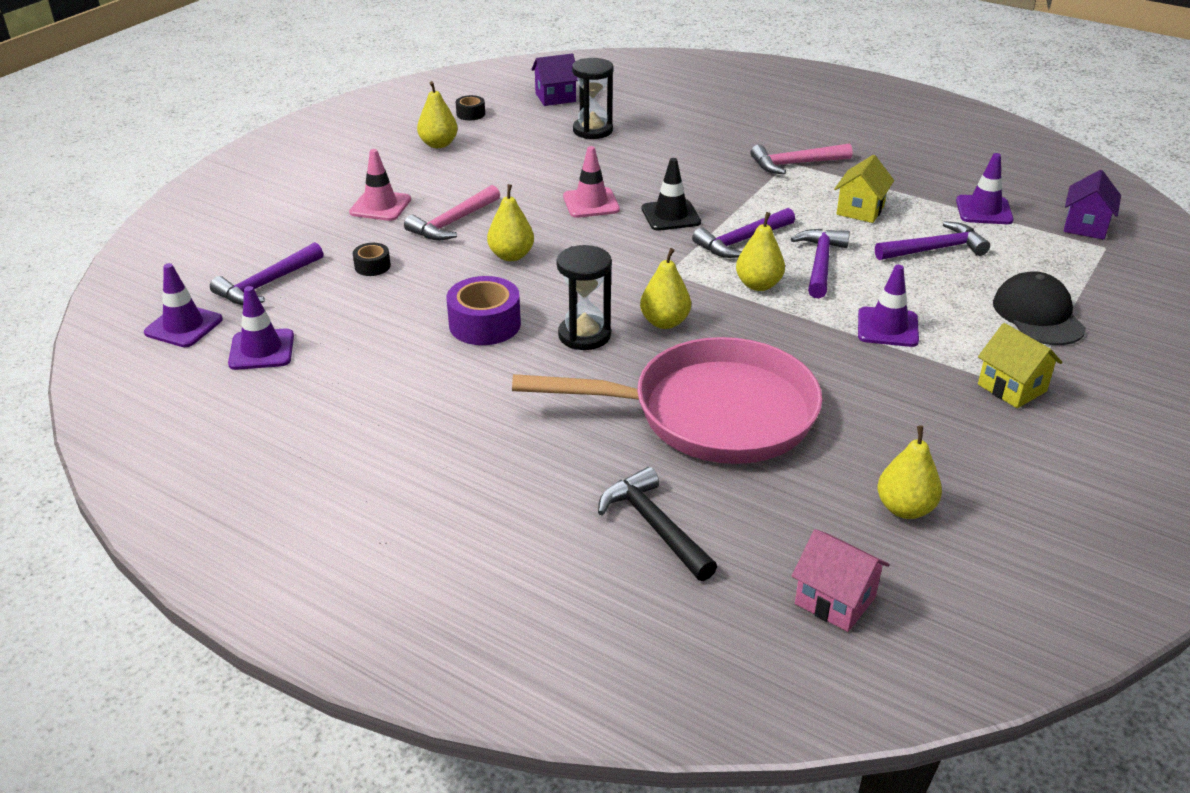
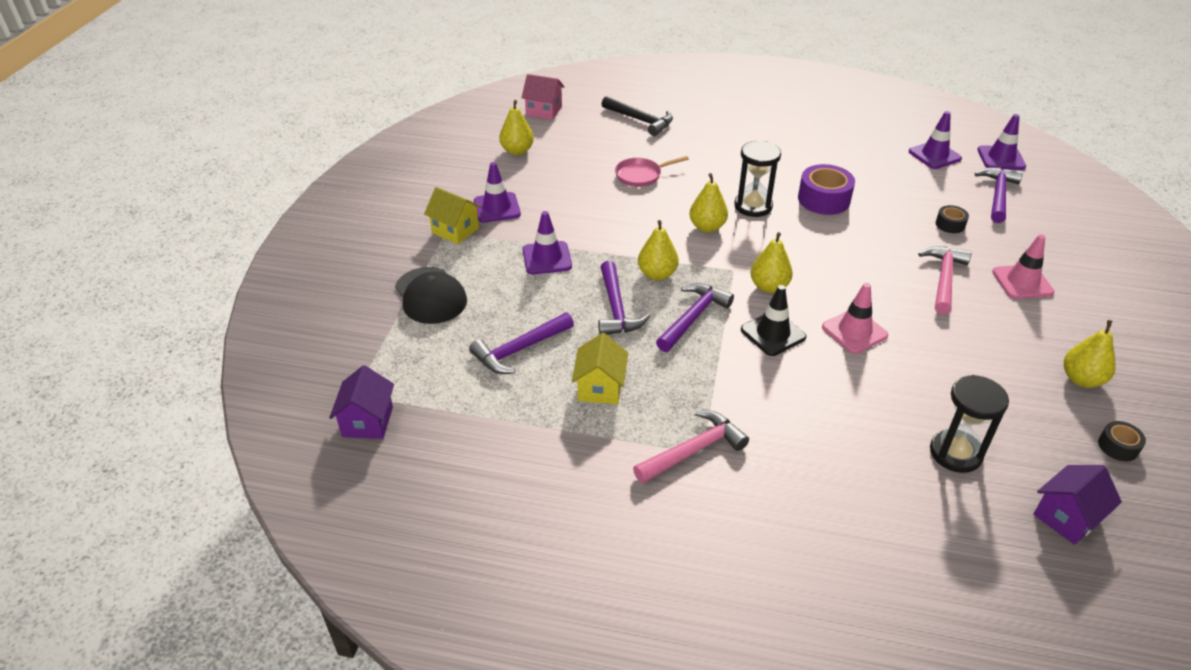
camera: 160 degrees right, 5 degrees up
yellow pear [487,184,534,261] -> yellow pear moved to [750,232,793,293]
pink pan [512,337,822,464] -> pink pan [615,156,689,187], size x0.40
purple traffic cone [956,153,1014,224] -> purple traffic cone moved to [474,162,521,222]

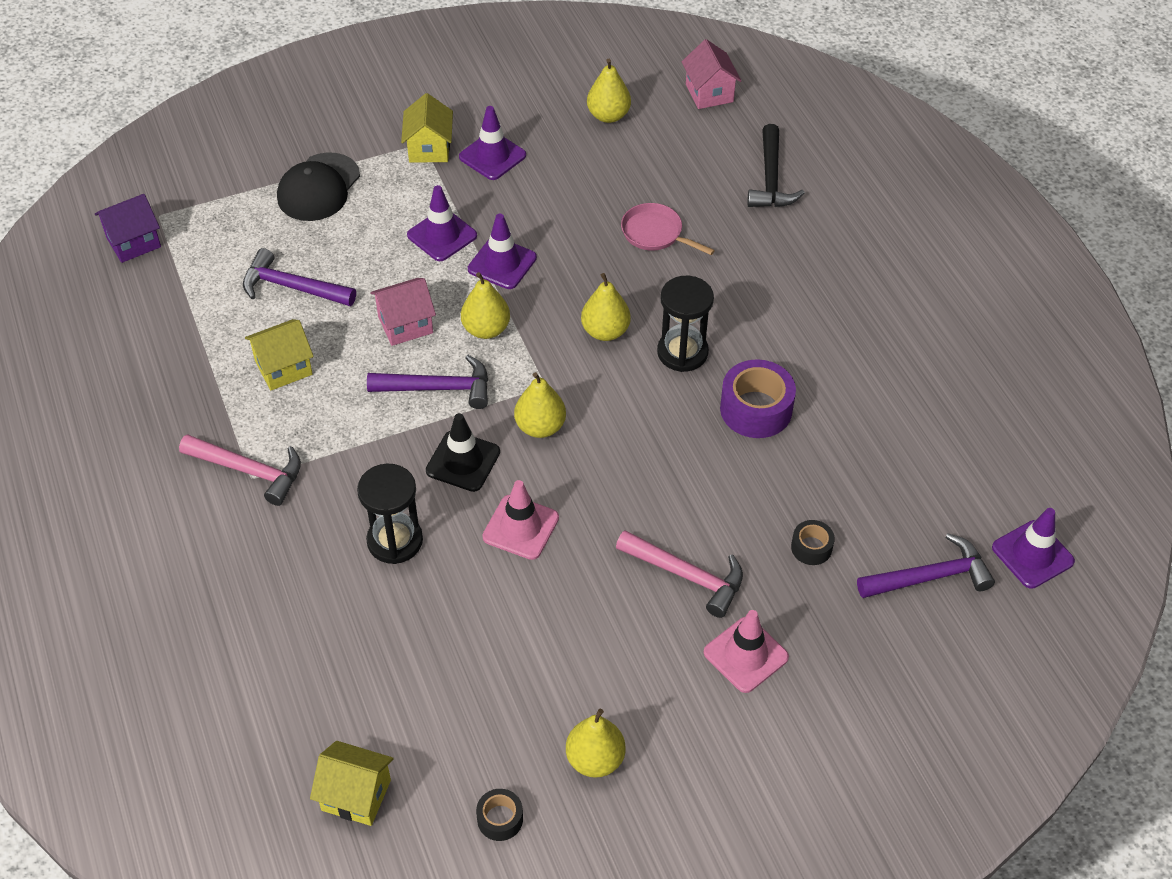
camera: 55 degrees right, 10 degrees up
purple hammer [598,261,650,335] -> pink house [370,278,436,346]
purple traffic cone [909,111,962,169] -> purple traffic cone moved to [468,214,537,289]
pink hammer [918,246,972,315] -> pink hammer turned 45 degrees clockwise [616,530,743,618]
black hourglass [930,375,1009,473] -> black hourglass moved to [357,464,423,564]
purple house [1033,465,1122,545] -> yellow house [310,741,394,826]

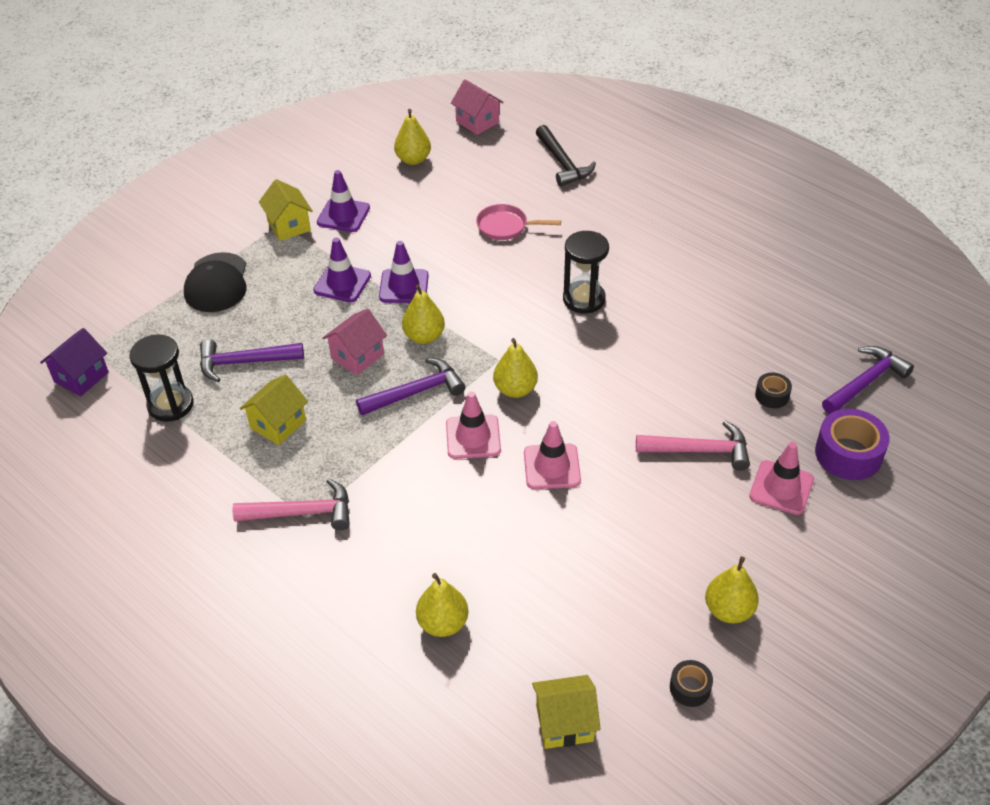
camera: 25 degrees left, 5 degrees down
black hourglass [357,464,423,564] -> black hourglass moved to [129,335,194,422]
black traffic cone [426,413,500,492] -> pink traffic cone [446,391,501,459]
yellow pear [581,273,631,341] -> yellow pear moved to [416,573,468,637]
purple tape [720,359,796,438] -> purple tape moved to [815,409,890,480]
purple traffic cone [992,508,1075,589] -> none

